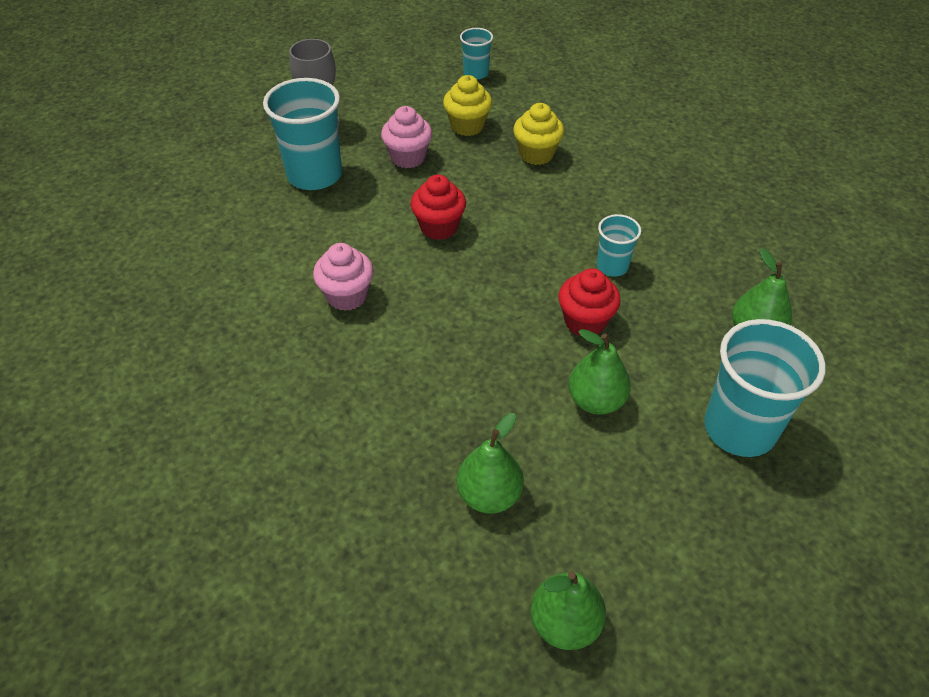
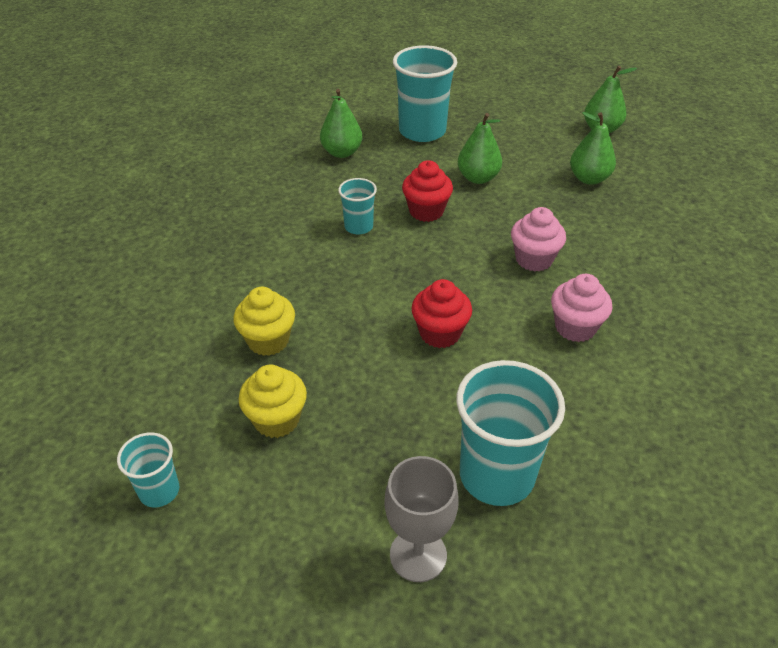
camera: 135 degrees left, 5 degrees down
pink cupcake [381,106,432,168] -> pink cupcake moved to [511,207,566,272]

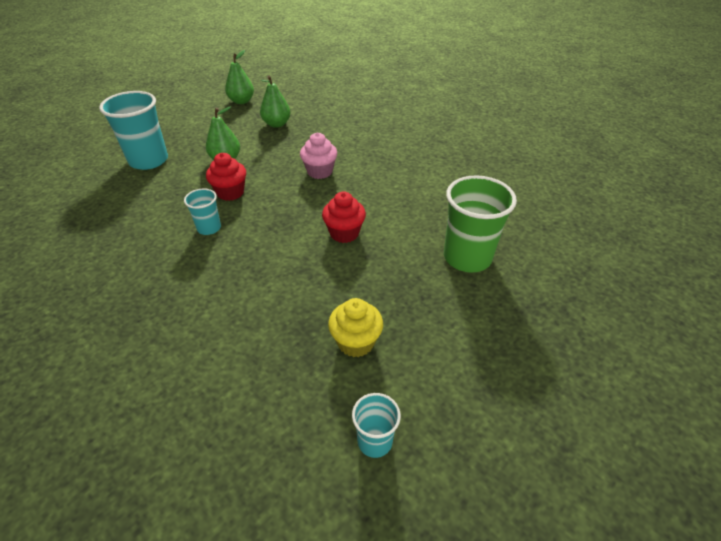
camera: 60 degrees left, 0 degrees up
yellow cupcake [233,287,295,356] -> none
green pear [320,89,362,158] -> none
grey goblet [384,456,459,582] -> none
turquoise cup [456,360,565,506] -> green cup [444,175,517,272]
pink cupcake [551,274,612,342] -> none

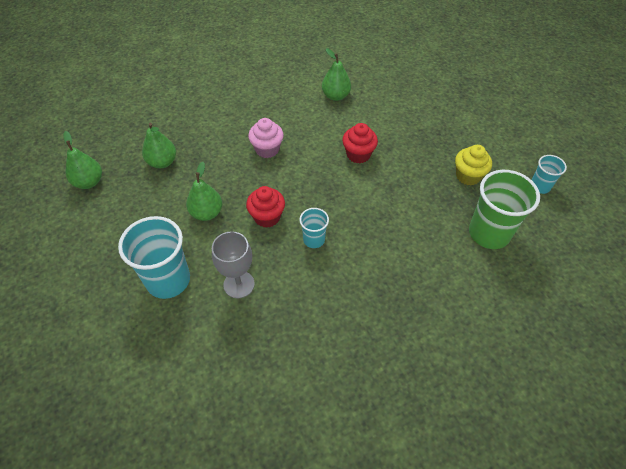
camera: 70 degrees left, 10 degrees up
green cup [444,175,517,272] -> green cup moved to [469,170,540,249]
none -> grey goblet [212,231,255,298]
none -> green pear [322,49,351,101]

